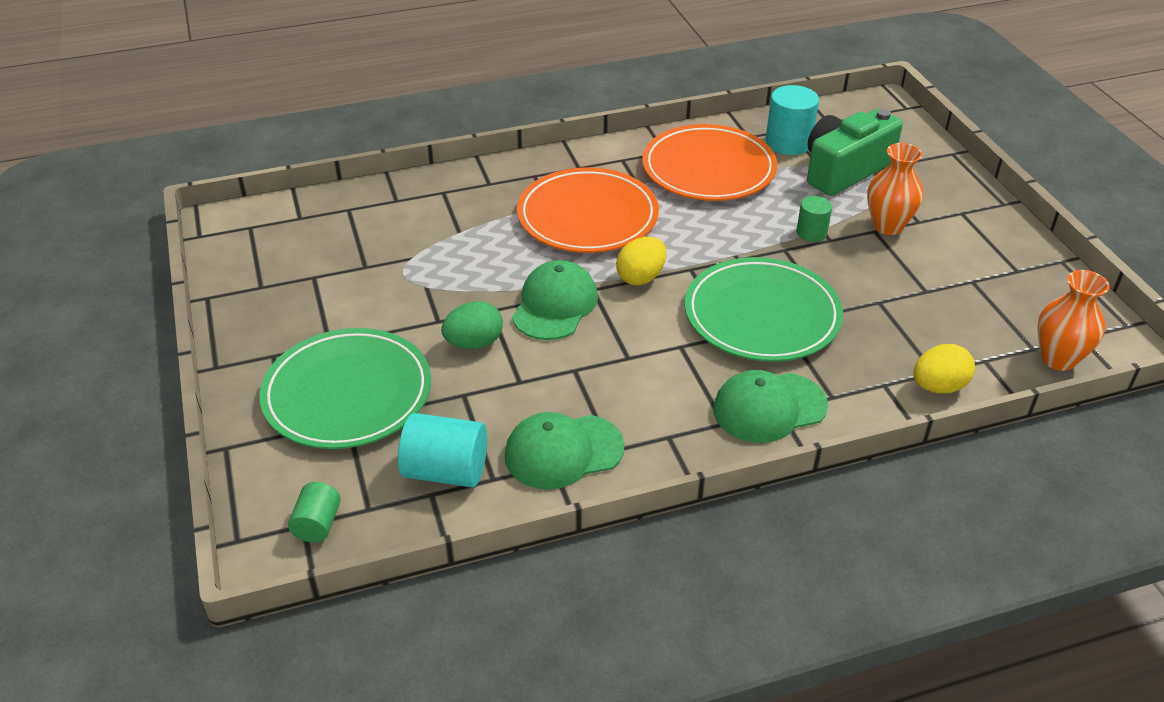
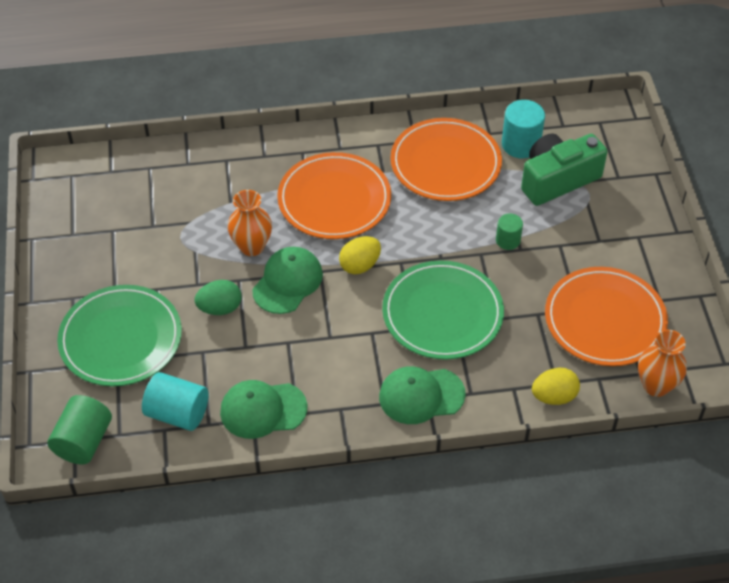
camera: 10 degrees right, 10 degrees up
green cylinder [288,482,341,543] -> green cylinder [48,395,112,464], size x1.67
orange vase [867,143,923,235] -> orange vase moved to [228,190,272,256]
none -> orange plate [545,267,668,366]

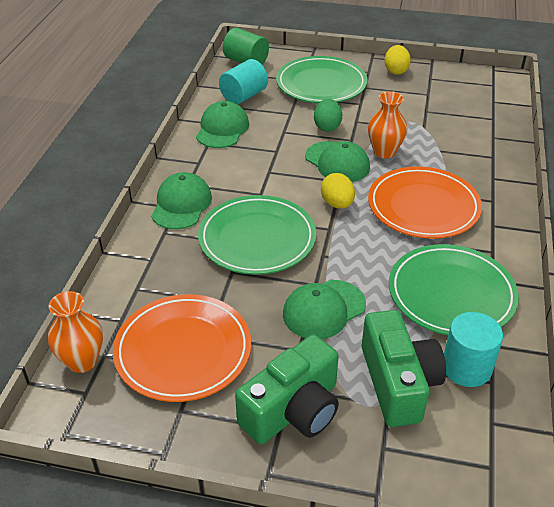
camera: 110 degrees right, 10 degrees down
orange plate [390,118,502,201] -> green plate [389,244,519,335]
green cylinder [496,214,523,250] -> green cap [283,280,366,339]
yellow egg [532,368,580,405] -> yellow egg moved to [385,45,411,75]
none -> green camera [235,335,339,444]

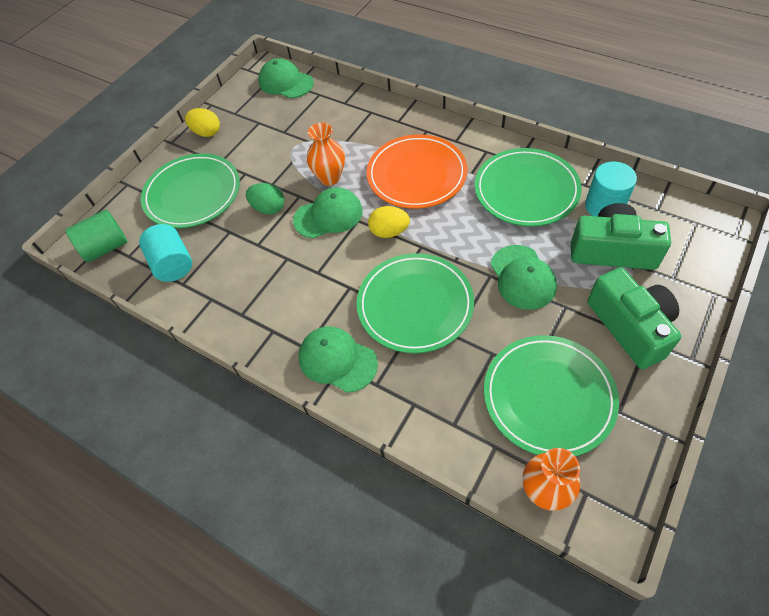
camera: 65 degrees left, 15 degrees up
orange plate [113,294,251,402] -> green plate [484,335,619,456]
green cap [196,101,249,148] -> green cap moved to [258,58,314,98]

